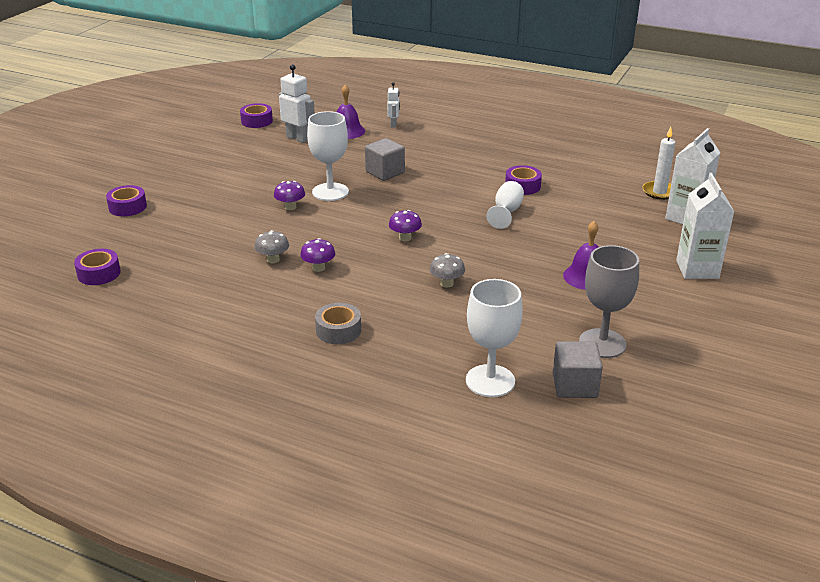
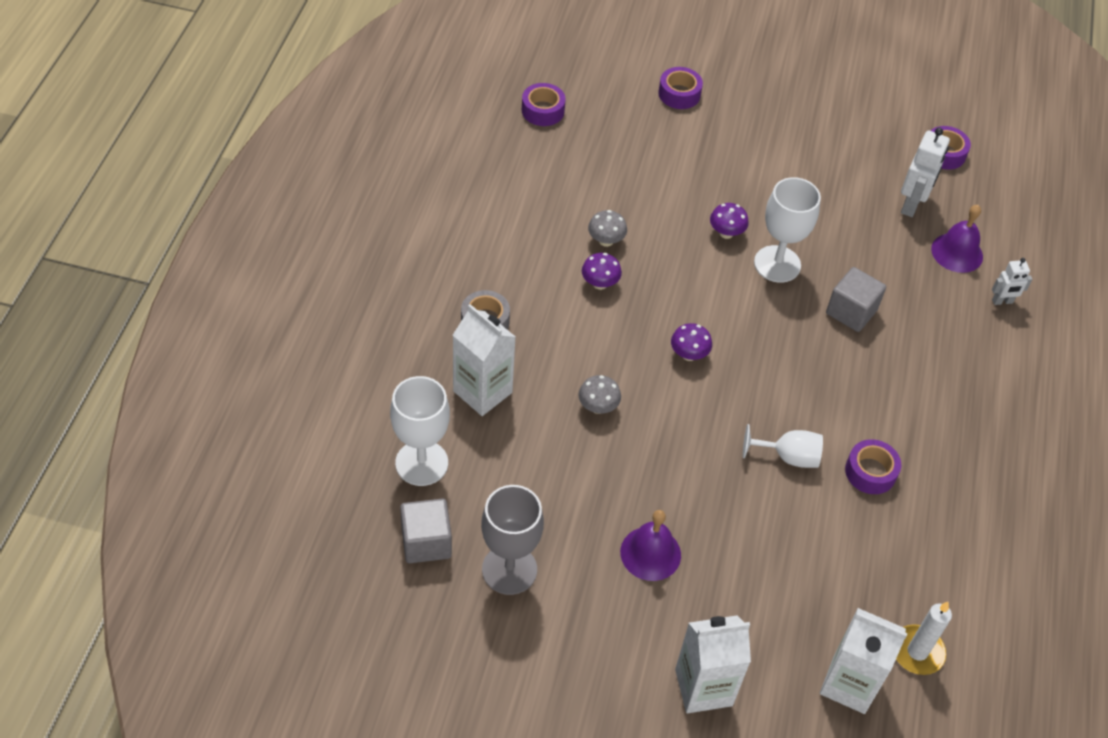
camera: 75 degrees right, 20 degrees up
none -> white carton [453,304,515,416]

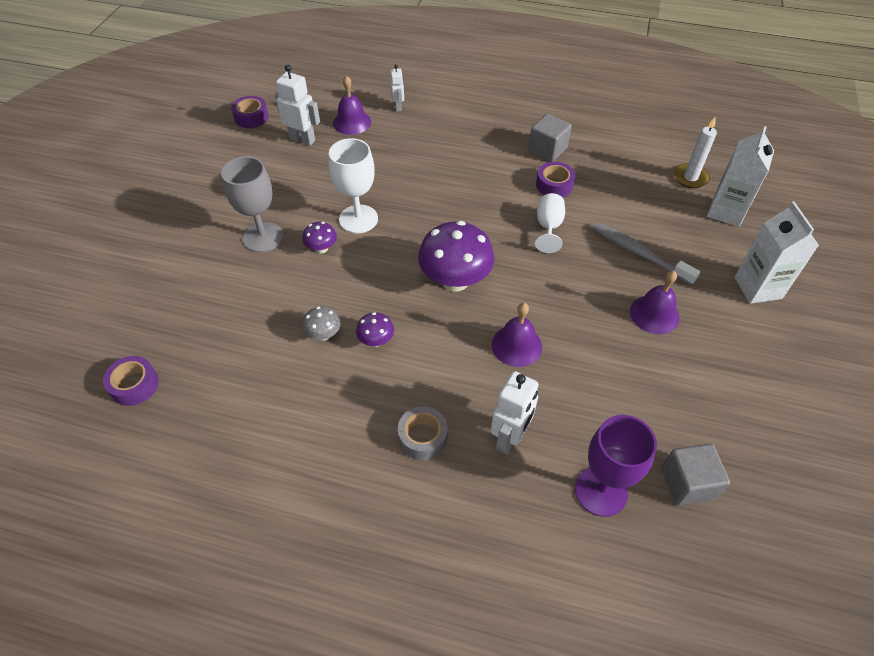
camera: 85 degrees left, 0 degrees up
white goblet [390,376,450,486] -> purple goblet [575,415,657,517]
white carton [453,304,515,416] -> white robot [490,371,539,455]
grey goblet [481,485,544,595] -> grey goblet moved to [221,156,283,252]
grey mushroom [579,375,621,414] -> purple bell [492,303,542,367]
purple tape [658,67,703,109] -> none
purple mushroom [671,323,712,361] -> purple mushroom [418,221,494,291], size x2.10
grey cube [826,267,886,332] -> grey cube moved to [528,114,572,162]
none -> grey toothbrush [592,222,700,285]

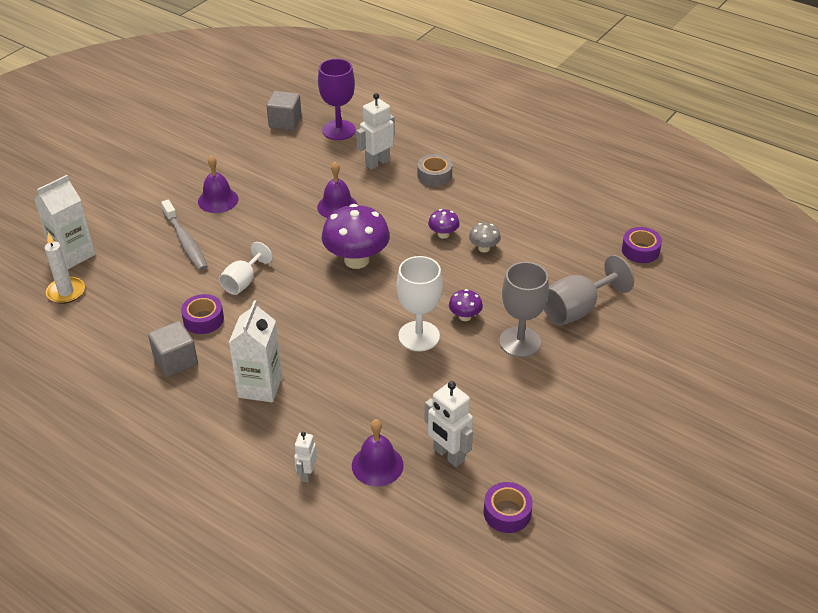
camera: 160 degrees left, 10 degrees down
white carton [734,201,819,304] -> white carton moved to [229,300,282,402]
none -> grey goblet [544,255,634,325]

